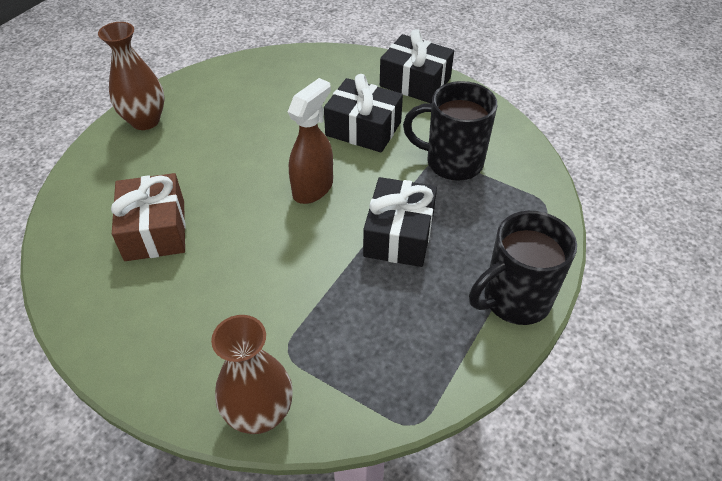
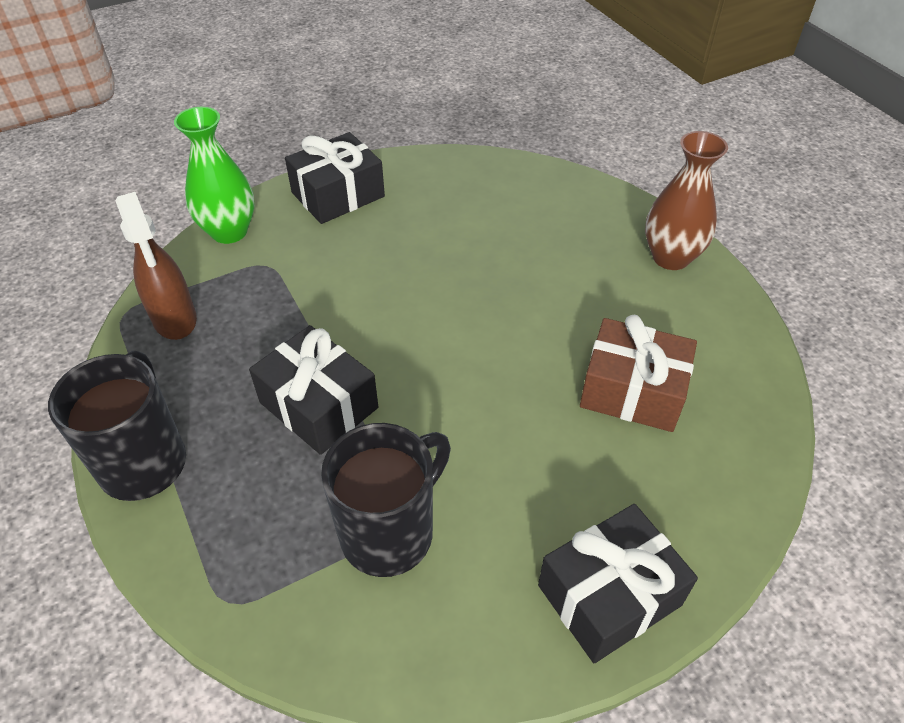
camera: 120 degrees right, 0 degrees up
brown gift [111,173,186,261] -> brown gift moved to [580,315,697,432]
brown vase [211,315,293,434] -> green vase [174,107,255,244]
brown spray bottle [288,78,333,204] -> brown spray bottle moved to [116,192,197,340]
black gift [324,74,403,153] -> black gift moved to [285,132,385,224]

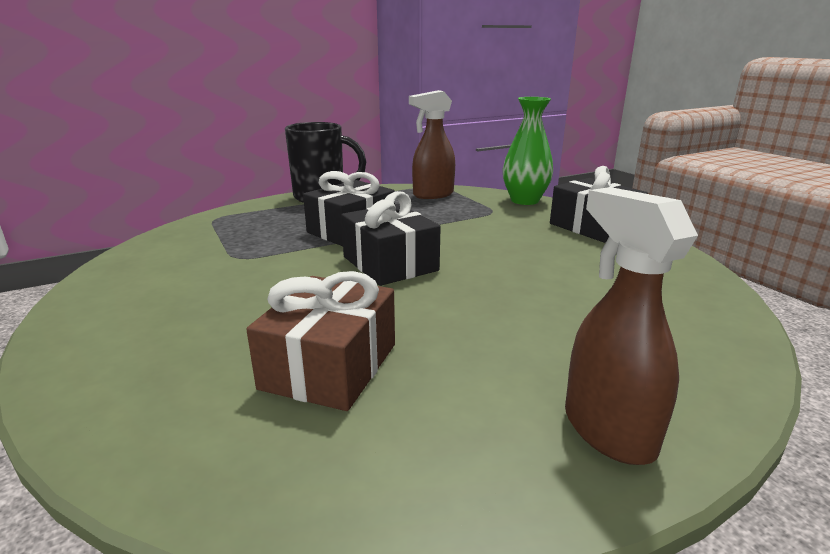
camera: 90 degrees right, 25 degrees down
black mug [321,423,451,577] -> none
black gift [538,504,698,663] -> black gift moved to [341,191,441,286]
brown vase [645,131,728,270] -> brown spray bottle [565,187,698,465]

